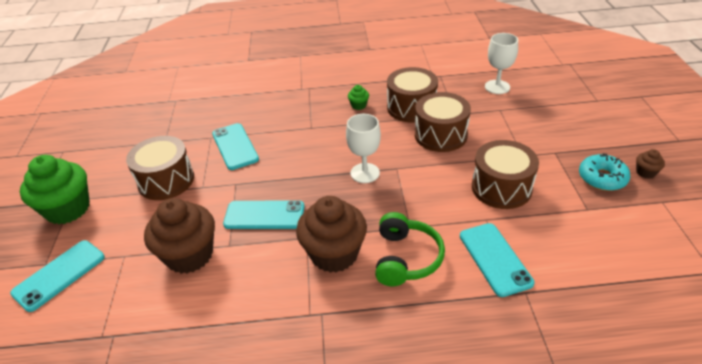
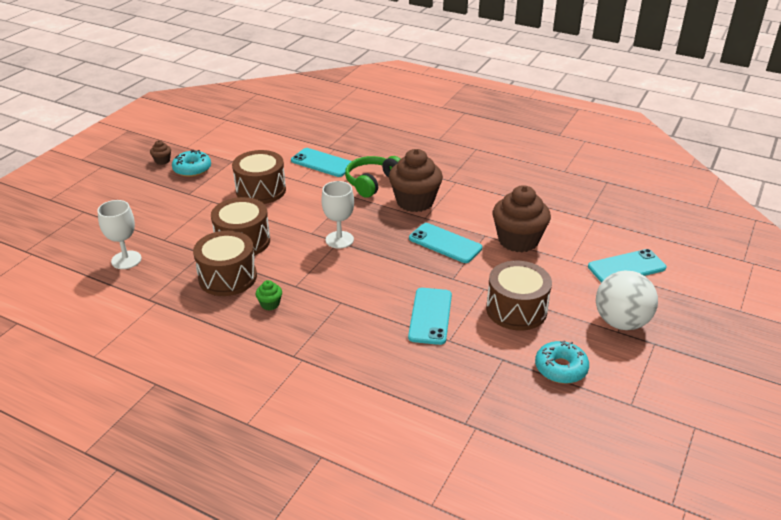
camera: 150 degrees left, 5 degrees down
green cupcake [20,155,90,224] -> white ball [596,270,658,330]
turquoise phone [460,223,534,297] -> turquoise phone turned 75 degrees counterclockwise [291,148,352,177]
none -> turquoise donut [535,341,589,384]

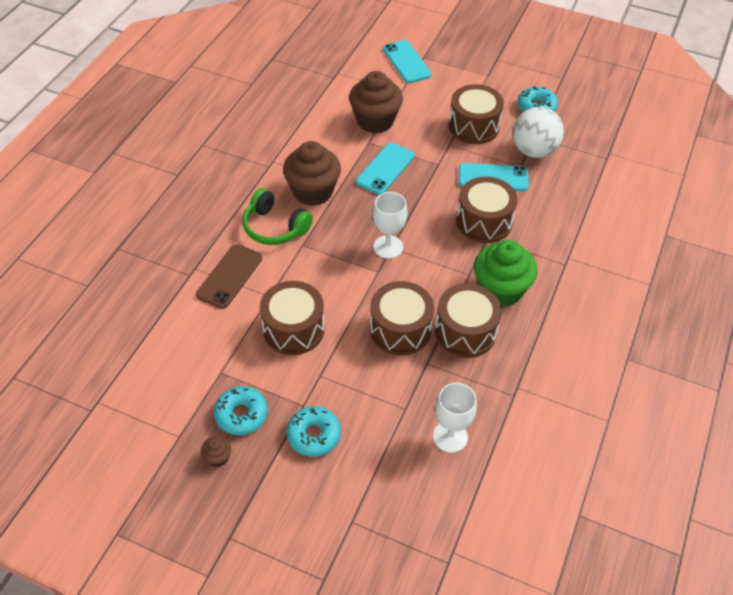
camera: 95 degrees left, 15 degrees up
green cupcake [256,280,282,310] -> green cupcake [474,240,537,307], size x2.37
turquoise phone [291,148,352,177] -> brown phone [196,244,262,309]
white ball [596,270,658,330] -> white ball moved to [513,107,564,158]
none -> turquoise donut [287,406,341,457]
none -> brown drum [456,177,517,243]

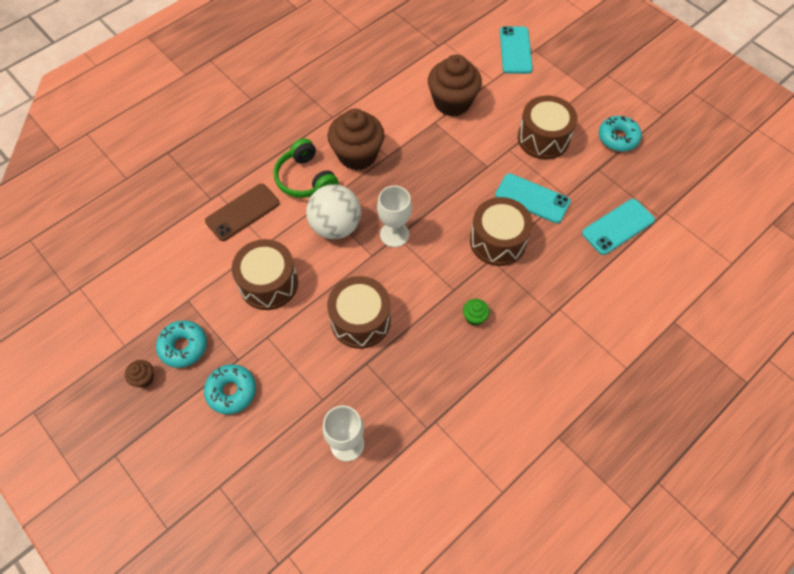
camera: 25 degrees right, 10 degrees up
turquoise phone [356,142,415,195] -> turquoise phone moved to [582,199,655,255]
brown drum [435,283,502,358] -> none
green cupcake [474,240,537,307] -> green cupcake [463,299,490,325], size x0.42
white ball [513,107,564,158] -> white ball moved to [306,184,361,239]

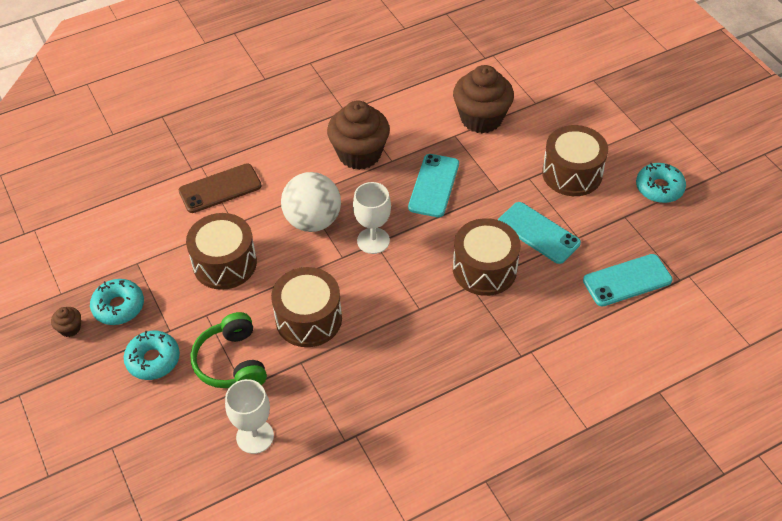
camera: 15 degrees right, 10 degrees down
green headphones [274,138,338,198] -> green headphones moved to [191,312,267,388]
green cupcake [463,299,490,325] -> none
turquoise phone [500,26,533,74] -> turquoise phone moved to [408,154,459,217]

